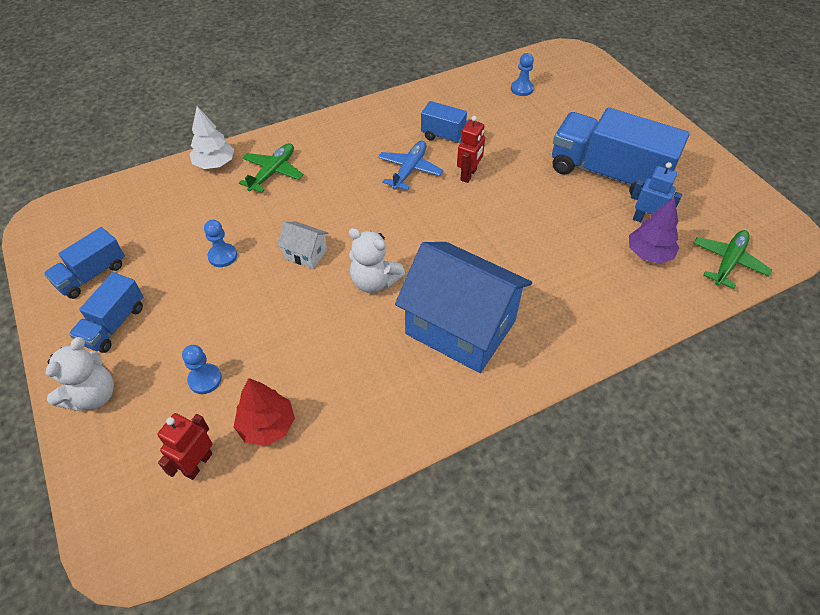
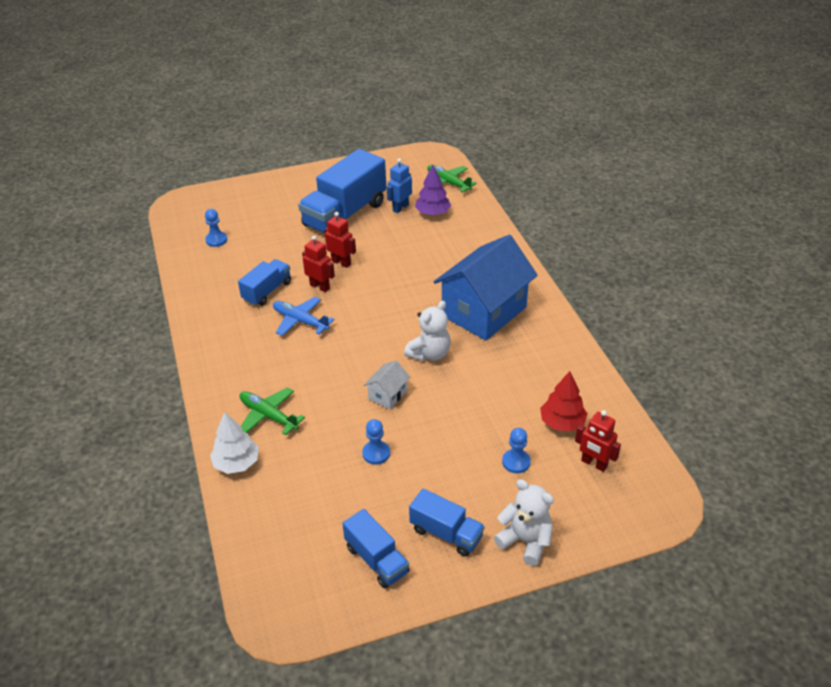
camera: 80 degrees left, 10 degrees down
none -> red robot [324,212,356,268]

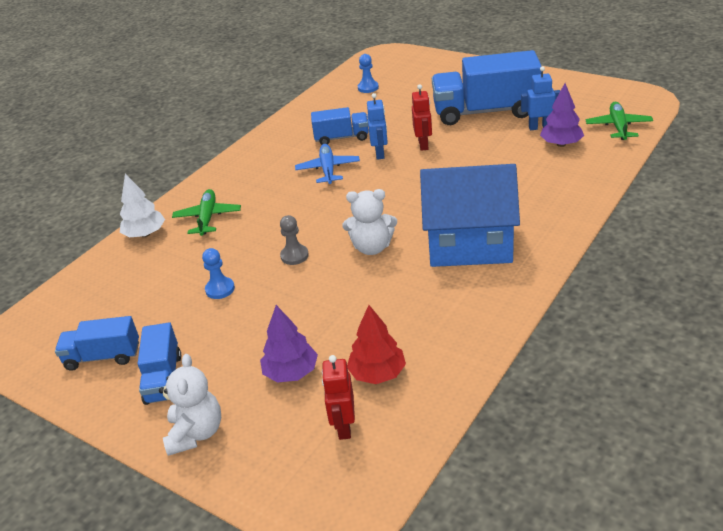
camera: 55 degrees right, 5 degrees down
red robot [302,235,335,292] -> blue robot [367,93,388,160]
blue truck [342,509,409,589] -> blue truck turned 75 degrees clockwise [55,316,139,371]
white house [364,360,410,409] -> grey pawn [280,215,309,265]
blue pawn [502,428,531,473] -> purple tree [260,305,318,383]

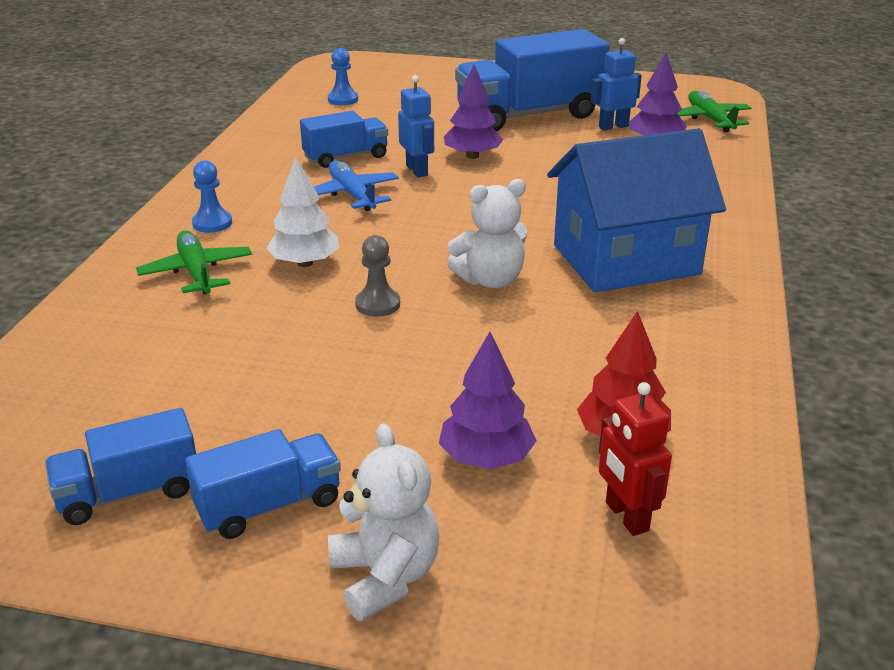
camera: 25 degrees left, 5 degrees down
white tree [120,174,165,237] -> white tree moved to [266,157,340,267]
blue truck [138,322,181,405] -> blue truck turned 90 degrees counterclockwise [185,429,341,539]
blue pawn [202,248,235,299] -> blue pawn moved to [192,160,232,233]
red robot [412,84,432,151] -> purple tree [444,65,503,159]

